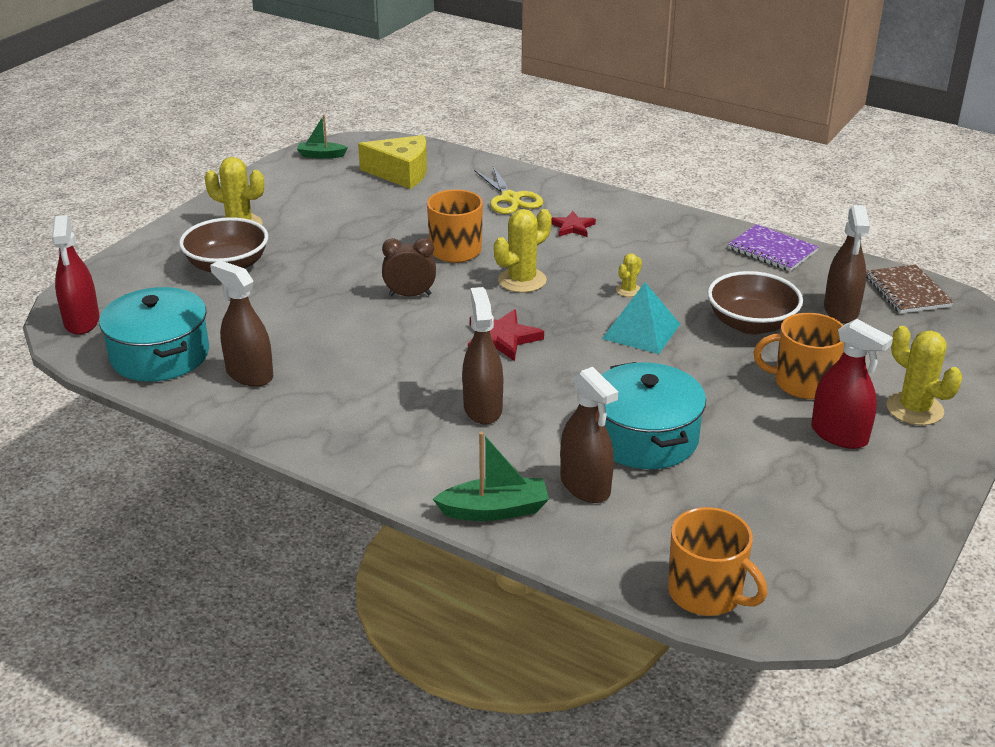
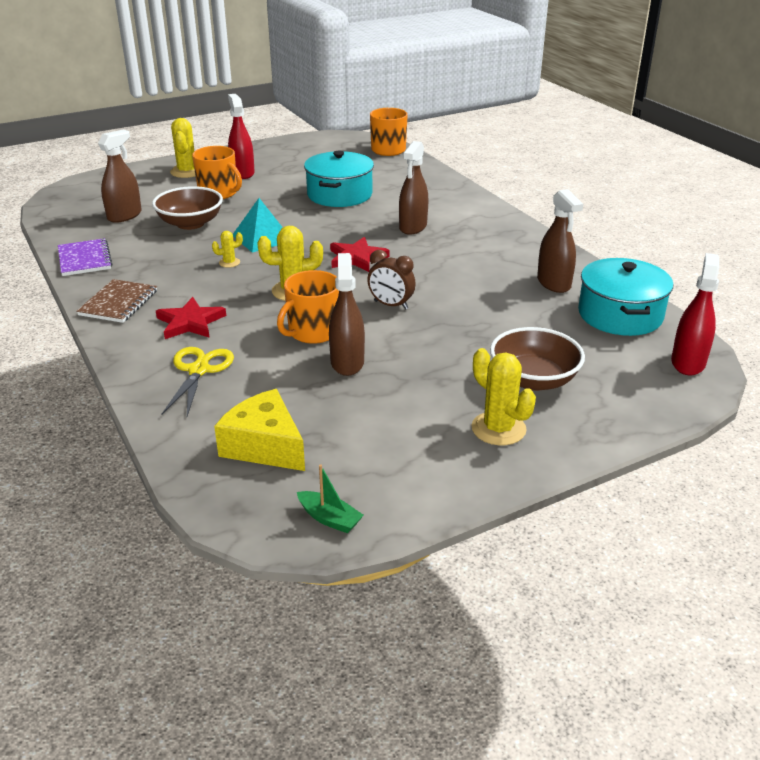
camera: 150 degrees left, 0 degrees up
green boat [433,432,549,521] -> none
red star [551,211,596,237] -> red star [156,297,226,339], size x1.50
brown spray bottle [560,367,618,503] -> brown spray bottle moved to [329,253,365,376]
brown notebook [866,264,954,314] -> brown notebook moved to [76,279,157,323]

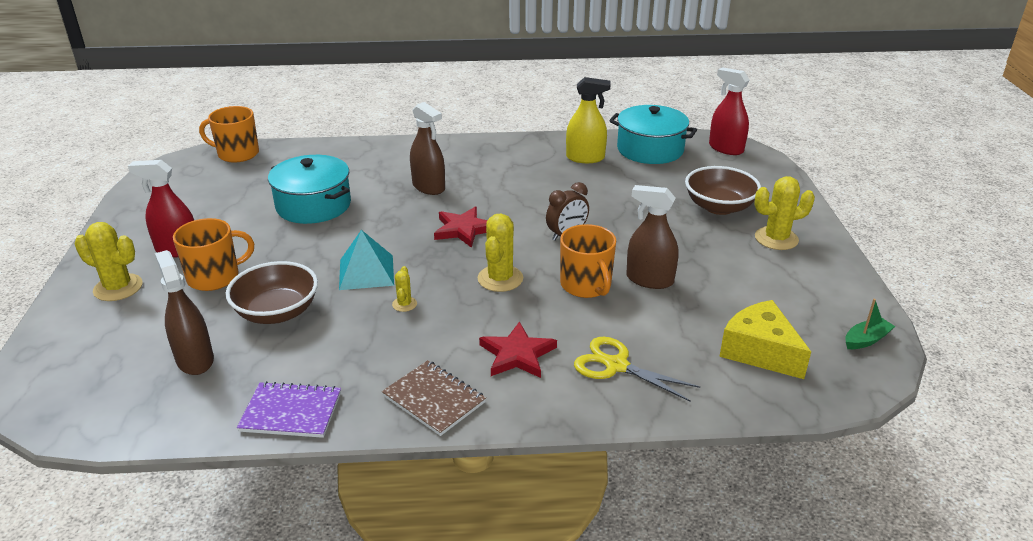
camera: 65 degrees left, 0 degrees up
yellow cheese [214,389,305,471] -> yellow cheese turned 75 degrees clockwise [719,300,811,379]
brown spray bottle [537,189,583,293] -> yellow spray bottle [566,77,611,163]

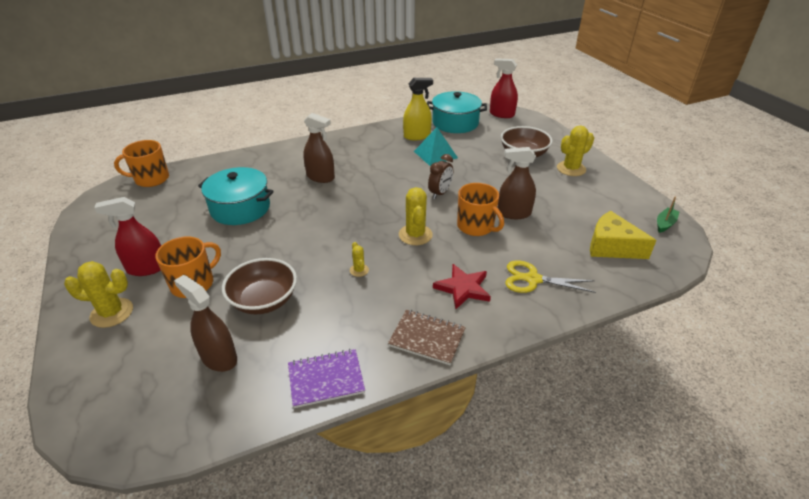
camera: 20 degrees left, 5 degrees up
turquoise pyramid [339,230,394,290] -> turquoise pyramid moved to [414,127,458,166]
red star [434,207,487,248] -> none

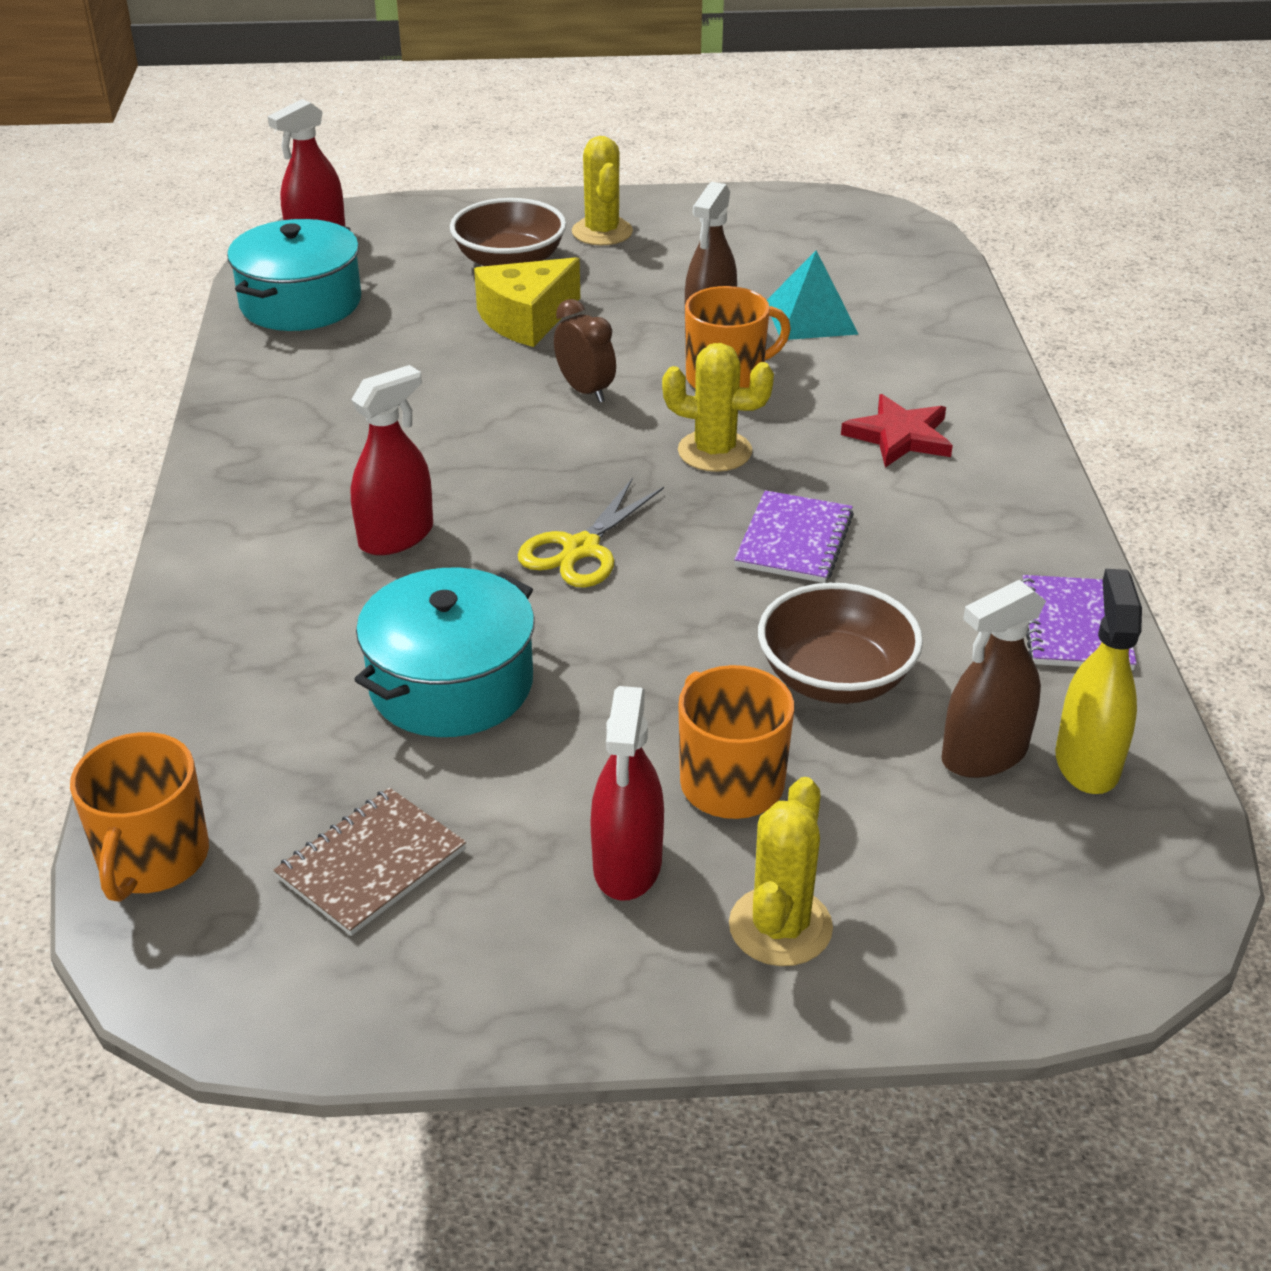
camera: 70 degrees left, 0 degrees up
brown spray bottle [303,113,335,183] -> red spray bottle [351,365,433,555]
yellow cactus [350,242,369,277] -> purple notebook [734,490,854,583]
brown notebook [388,310,466,365] -> brown notebook moved to [274,788,466,936]
yellow spray bottle [403,78,433,140] -> yellow spray bottle moved to [1055,569,1142,794]
turquoise pyramid [414,127,458,166] -> turquoise pyramid moved to [767,251,858,340]
yellow scissors [505,260,596,293] -> yellow scissors moved to [517,478,664,588]
yellow cheese [590,211,656,259] -> yellow cheese moved to [474,257,580,347]
green boat [657,197,679,233] -> none

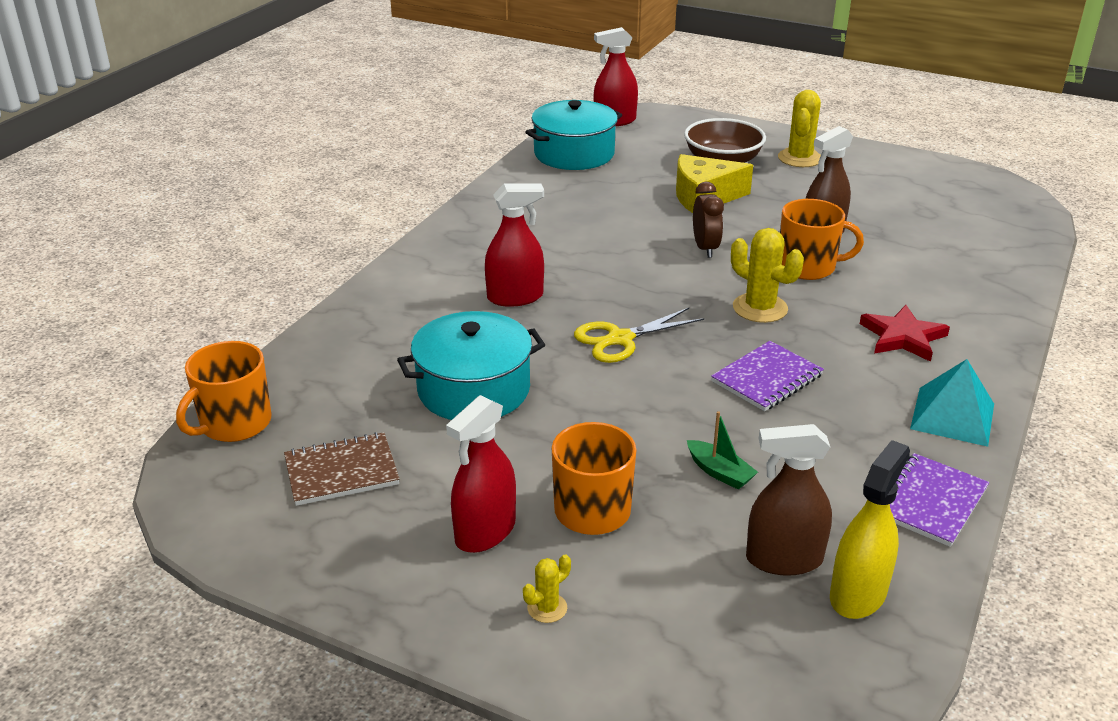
camera: 30 degrees right, 5 degrees down
yellow cactus [729,777,833,966] -> yellow cactus [523,554,571,623], size x0.52
brown bowl [758,583,923,704] -> green boat [687,411,758,489]
turquoise pyramid [767,251,858,340] -> turquoise pyramid moved to [910,359,994,447]

